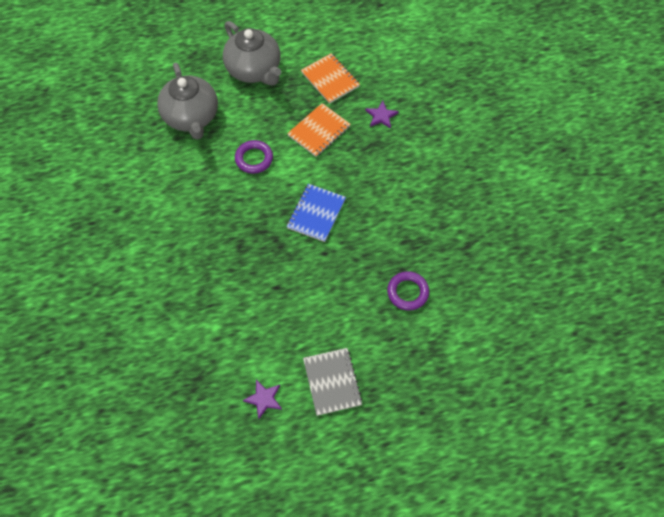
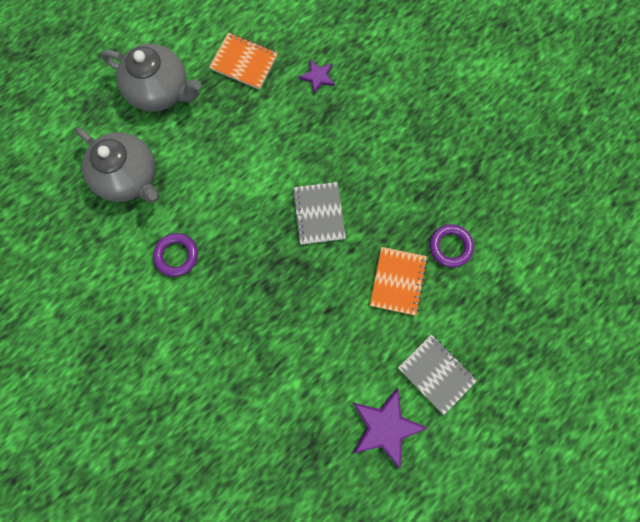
camera: 30 degrees left, 15 degrees up
purple ring [235,140,273,174] -> purple ring moved to [153,233,198,277]
purple star [243,380,282,419] -> purple star [353,388,427,469], size x1.81
orange notebook [287,103,351,157] -> orange notebook moved to [370,247,427,316]
blue notebook [287,184,346,242] -> grey notebook [292,182,346,245]

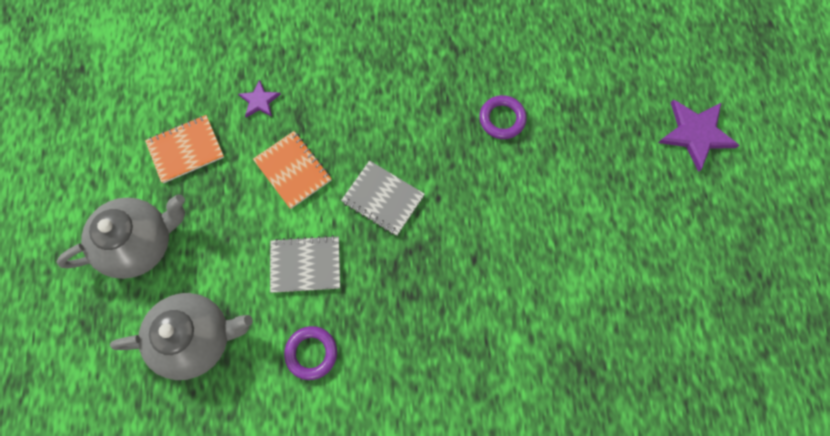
camera: 50 degrees left, 5 degrees down
purple star [353,388,427,469] -> purple star moved to [658,99,739,172]
orange notebook [370,247,427,316] -> orange notebook moved to [253,131,331,209]
grey notebook [398,334,477,415] -> grey notebook moved to [270,235,340,293]

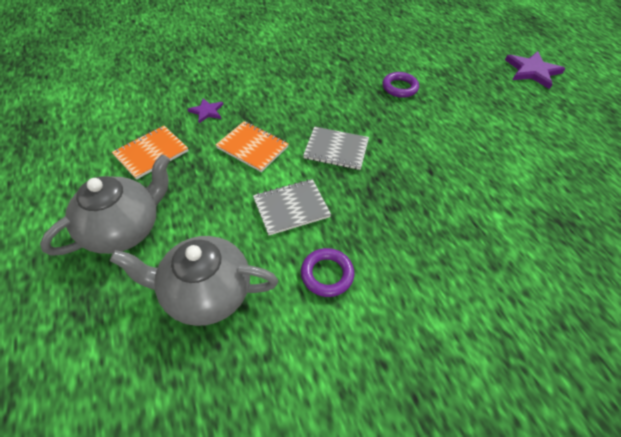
camera: 20 degrees left, 20 degrees down
grey teapot [110,293,253,380] -> grey teapot turned 150 degrees counterclockwise [110,236,278,326]

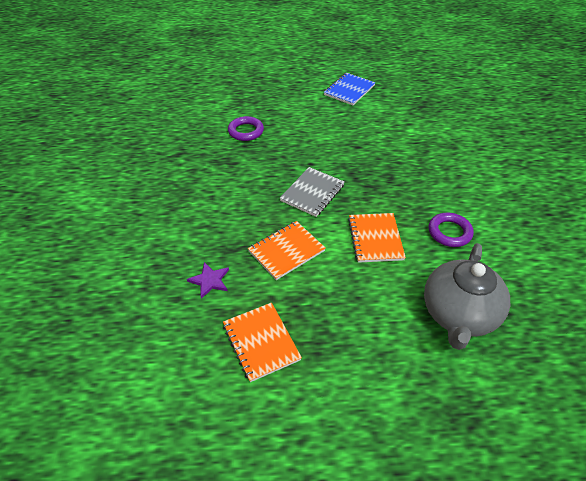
camera: 70 degrees left, 5 degrees down
grey teapot [40,154,170,256] -> none
grey notebook [253,179,331,235] -> orange notebook [348,213,406,263]
purple star [505,51,565,89] -> none
none -> blue notebook [324,73,375,105]

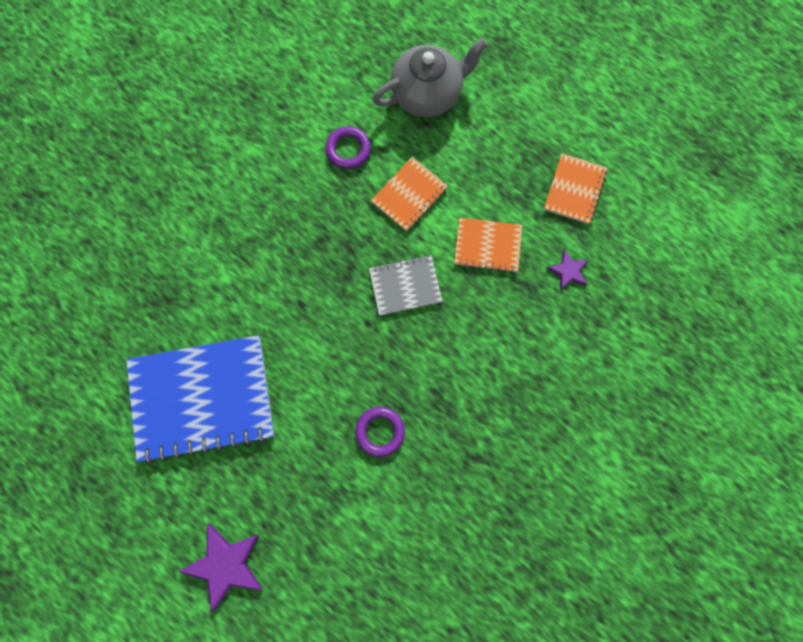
camera: 135 degrees left, 30 degrees up
blue notebook [324,73,375,105] -> blue notebook [126,335,274,464], size x2.01
none -> purple star [179,523,263,613]

